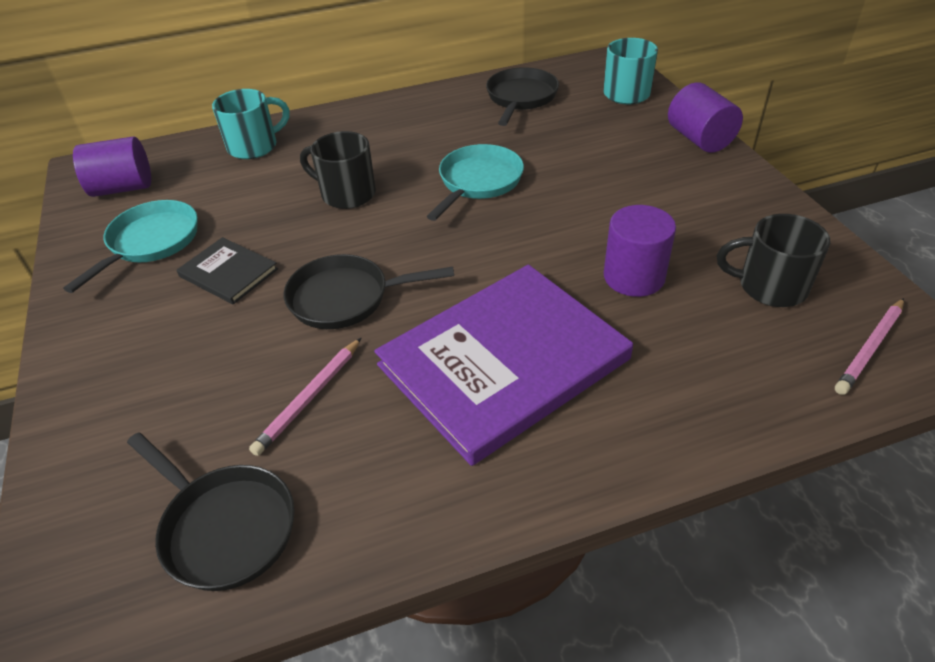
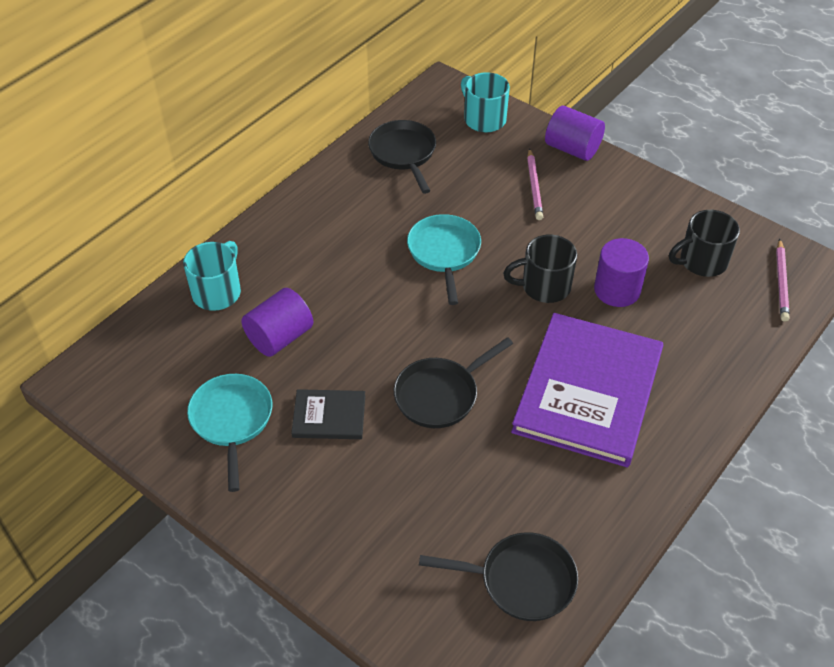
camera: 35 degrees left, 5 degrees up
purple cylinder [73,136,151,197] -> purple cylinder moved to [241,288,313,357]
pink pencil [249,338,361,456] -> pink pencil moved to [527,148,543,220]
black mug [300,131,376,209] -> black mug moved to [503,235,577,303]

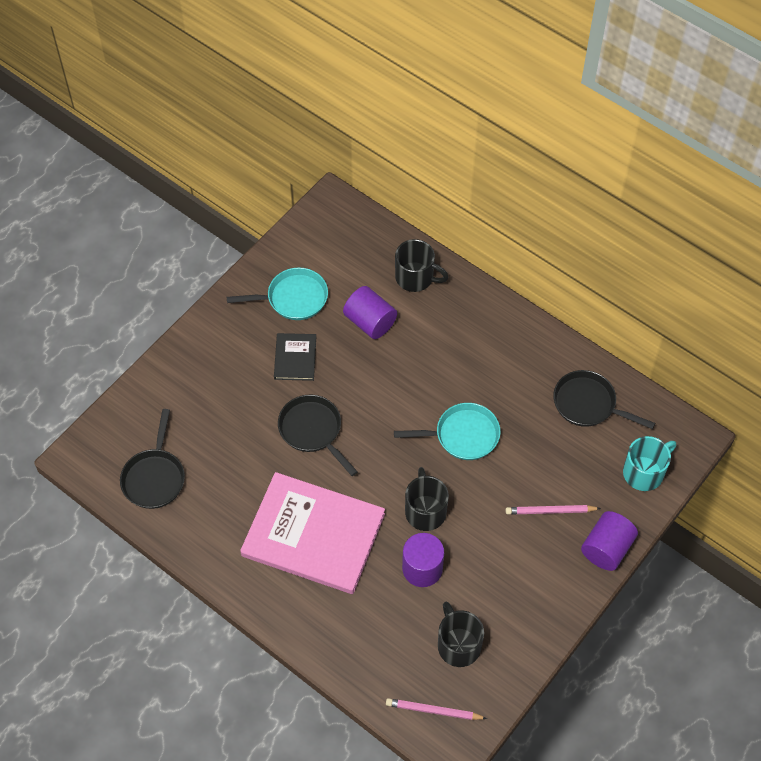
camera: 90 degrees right, 10 degrees up
turquoise mug [183,241,241,311] -> black mug [395,239,448,292]
black pan [368,120,436,194] -> black pan turned 135 degrees counterclockwise [553,370,655,429]
purple book [511,313,663,467] -> pink book [240,472,385,594]

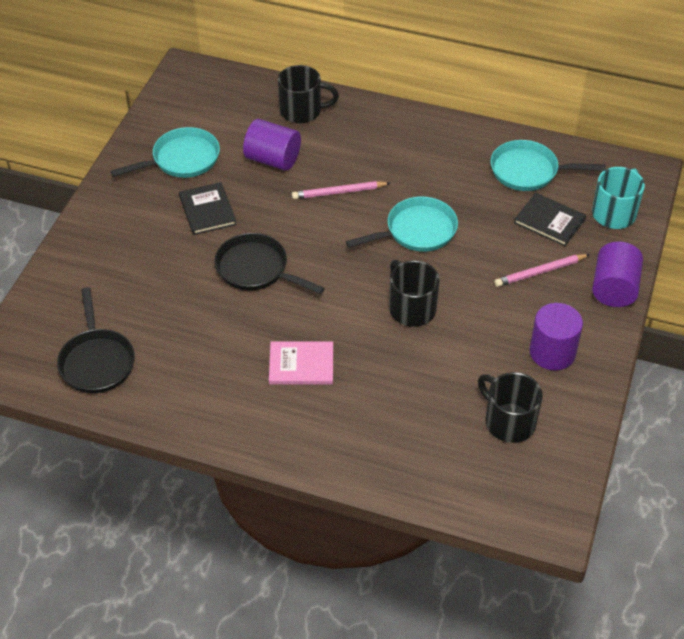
camera: 20 degrees left, 10 degrees down
pink book [240,472,385,594] -> pink book [269,341,333,385], size x0.46
pink pencil [386,698,487,720] -> pink pencil moved to [292,181,390,199]
purple cylinder [402,533,444,587] -> purple cylinder moved to [530,303,583,370]
black pan [553,370,655,429] -> turquoise pan [491,140,606,191]
none -> black book [514,193,586,246]

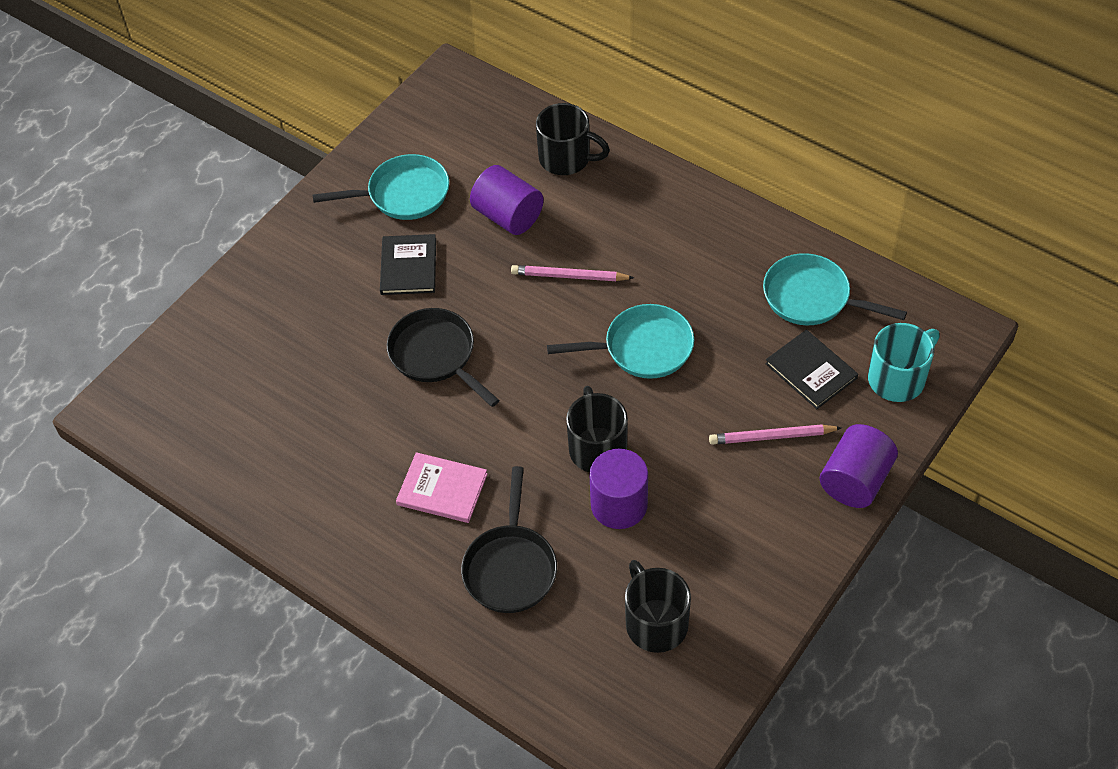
camera: 20 degrees right, 5 degrees up
black pan [57,287,135,393] -> black pan moved to [461,466,557,613]
purple cylinder [530,303,583,370] -> purple cylinder moved to [589,449,648,529]

